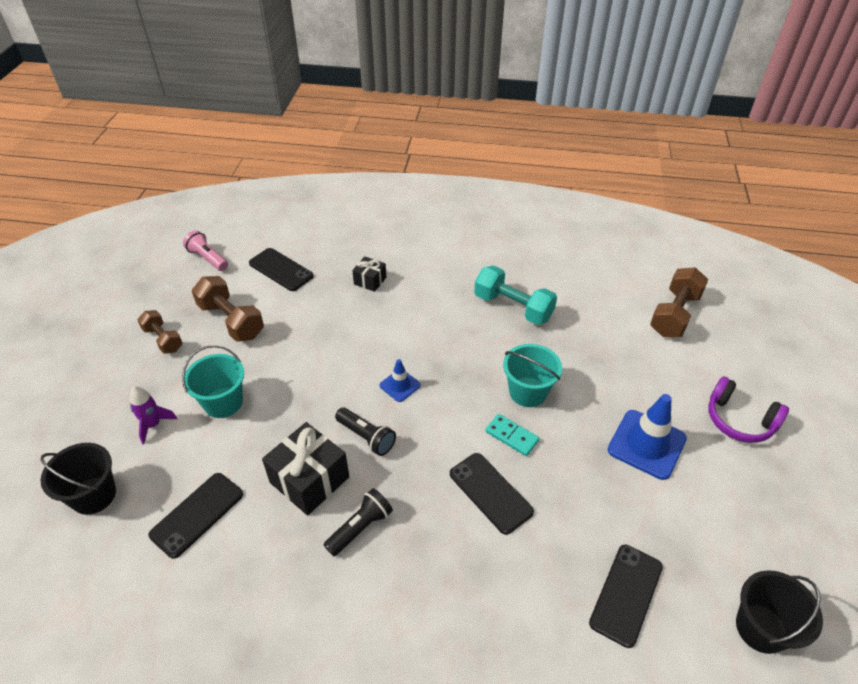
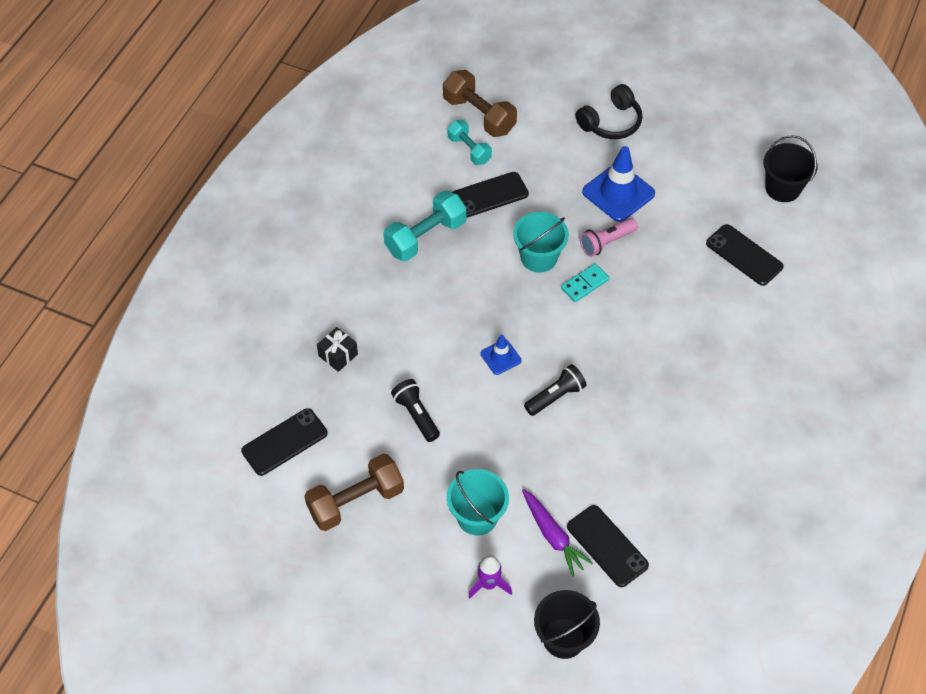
camera: 75 degrees left, 10 degrees up
brown dumbbell [138,310,182,354] -> none
pink flashlight [183,230,228,271] -> pink flashlight moved to [580,218,638,257]
black gift [262,422,349,516] -> none
black flashlight [323,488,393,556] -> black flashlight moved to [391,379,440,442]
black phone [450,453,534,535] -> black phone moved to [453,172,529,218]
purple headphones [709,377,789,443] -> black headphones [575,84,642,139]
none -> turquoise dumbbell [448,120,492,165]
none -> purple carrot [522,489,593,576]

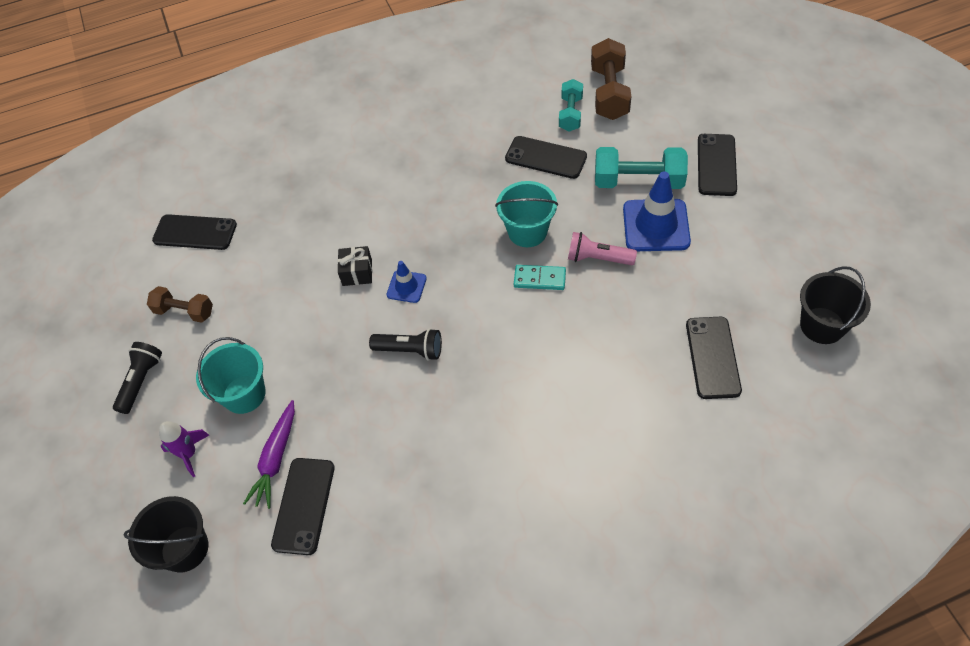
camera: 50 degrees right, 0 degrees up
brown dumbbell [304,454,404,531] -> brown dumbbell [147,286,213,323], size x0.63
black gift [317,327,358,372] -> black gift moved to [338,246,372,286]
turquoise dumbbell [383,190,467,261] -> turquoise dumbbell moved to [595,147,688,189]
black flashlight [391,379,440,442] -> black flashlight moved to [113,342,162,414]
black headphones [575,84,642,139] -> black phone [698,134,737,196]

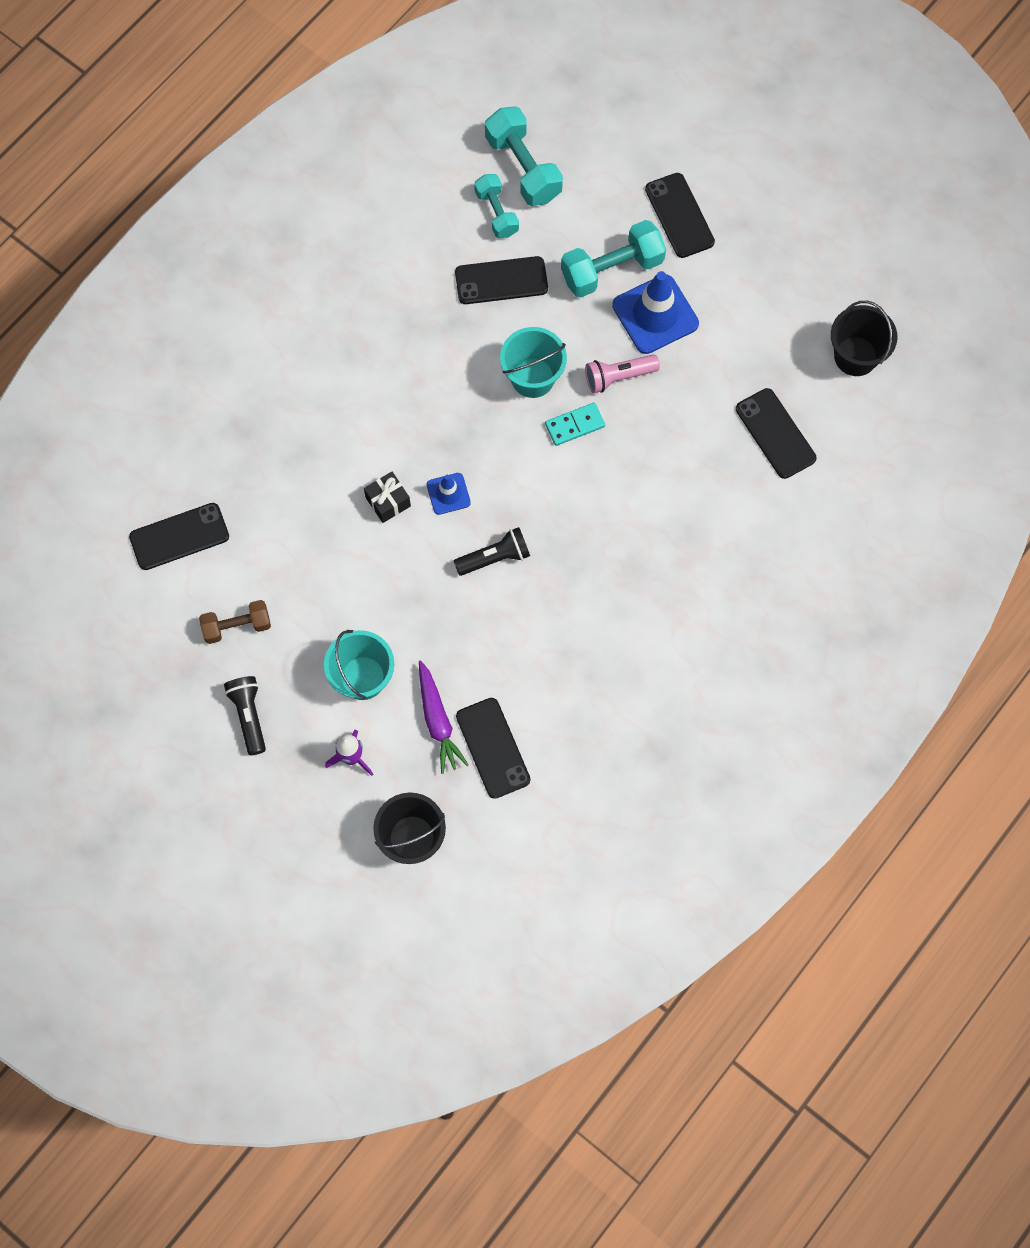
camera: 35 degrees left, 15 degrees up
brown dumbbell [591,38,631,120] -> turquoise dumbbell [485,106,563,206]

